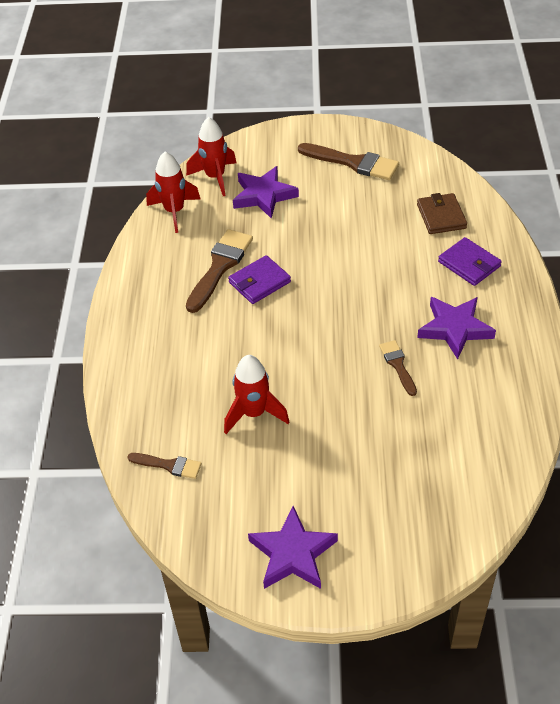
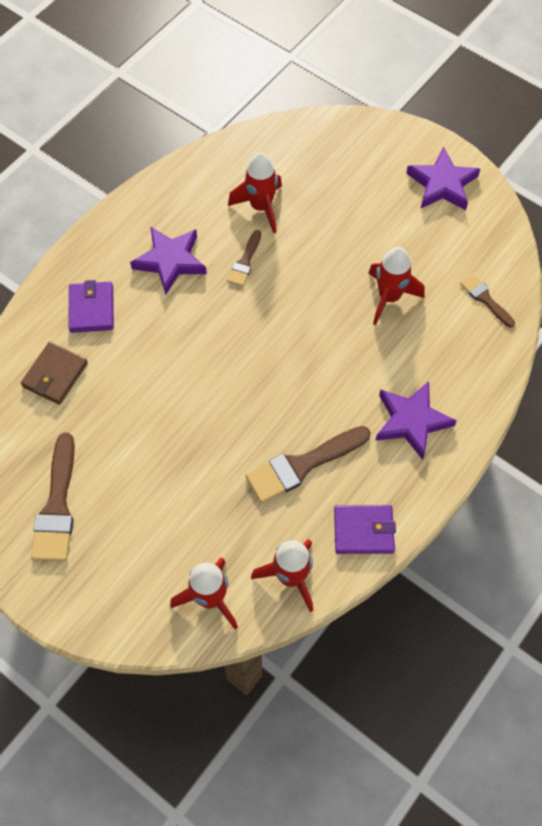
camera: 145 degrees left, 15 degrees up
purple wallet [228,255,291,304] -> purple wallet moved to [334,505,396,554]
purple star [233,166,299,219] -> purple star moved to [375,381,457,460]
brown brush [298,143,399,180] -> brown brush turned 150 degrees counterclockwise [31,433,75,562]
none -> red rocket [228,153,282,233]

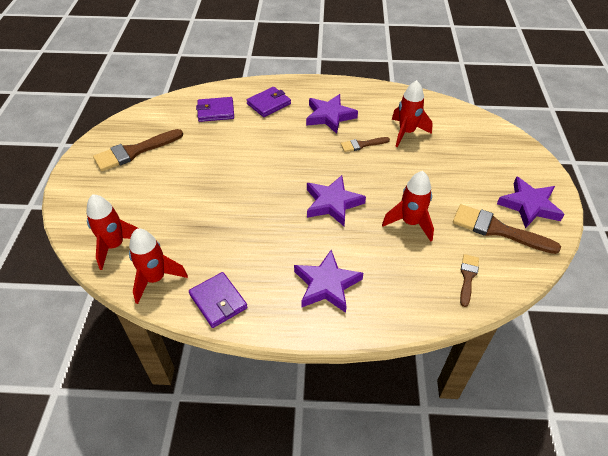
camera: 55 degrees right, 15 degrees down
brown wallet [21,342,88,405] -> purple wallet [196,97,234,122]
brown brush [246,426,371,503] -> brown brush moved to [453,204,561,254]
none -> purple star [307,175,366,226]

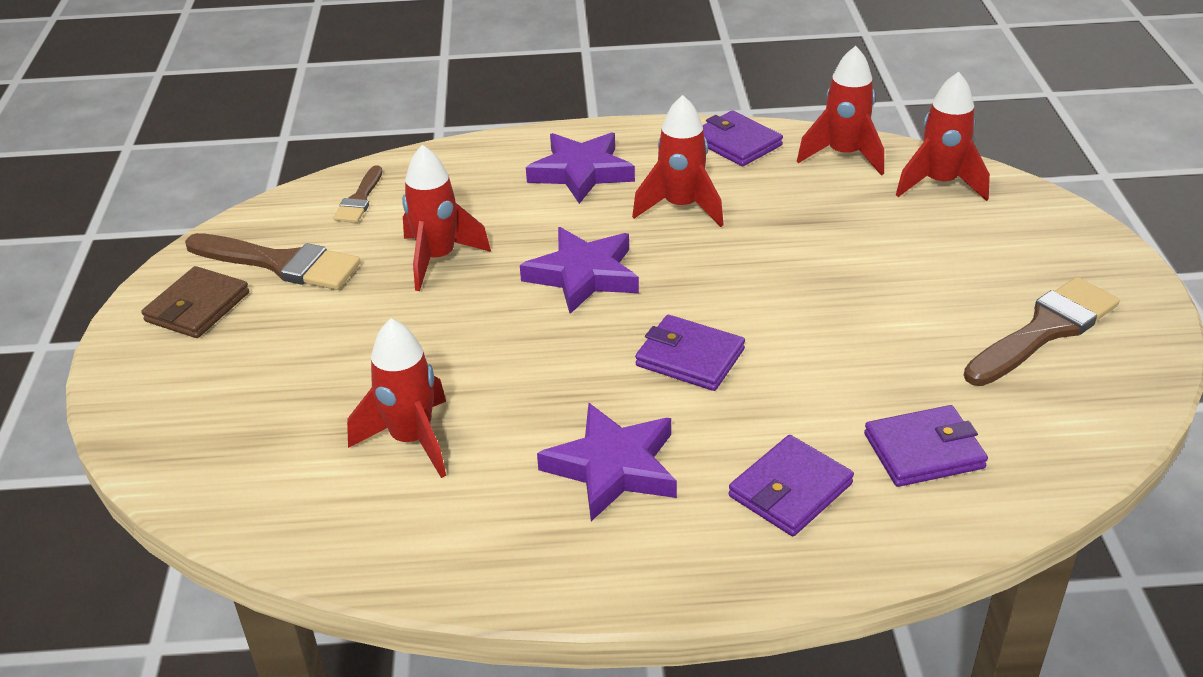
camera: 175 degrees right, 10 degrees down
brown brush [341,137,390,152] -> none
purple star [497,176,565,229] -> brown wallet [141,266,249,338]
none -> red rocket [632,95,724,227]
none -> purple wallet [635,315,745,391]

